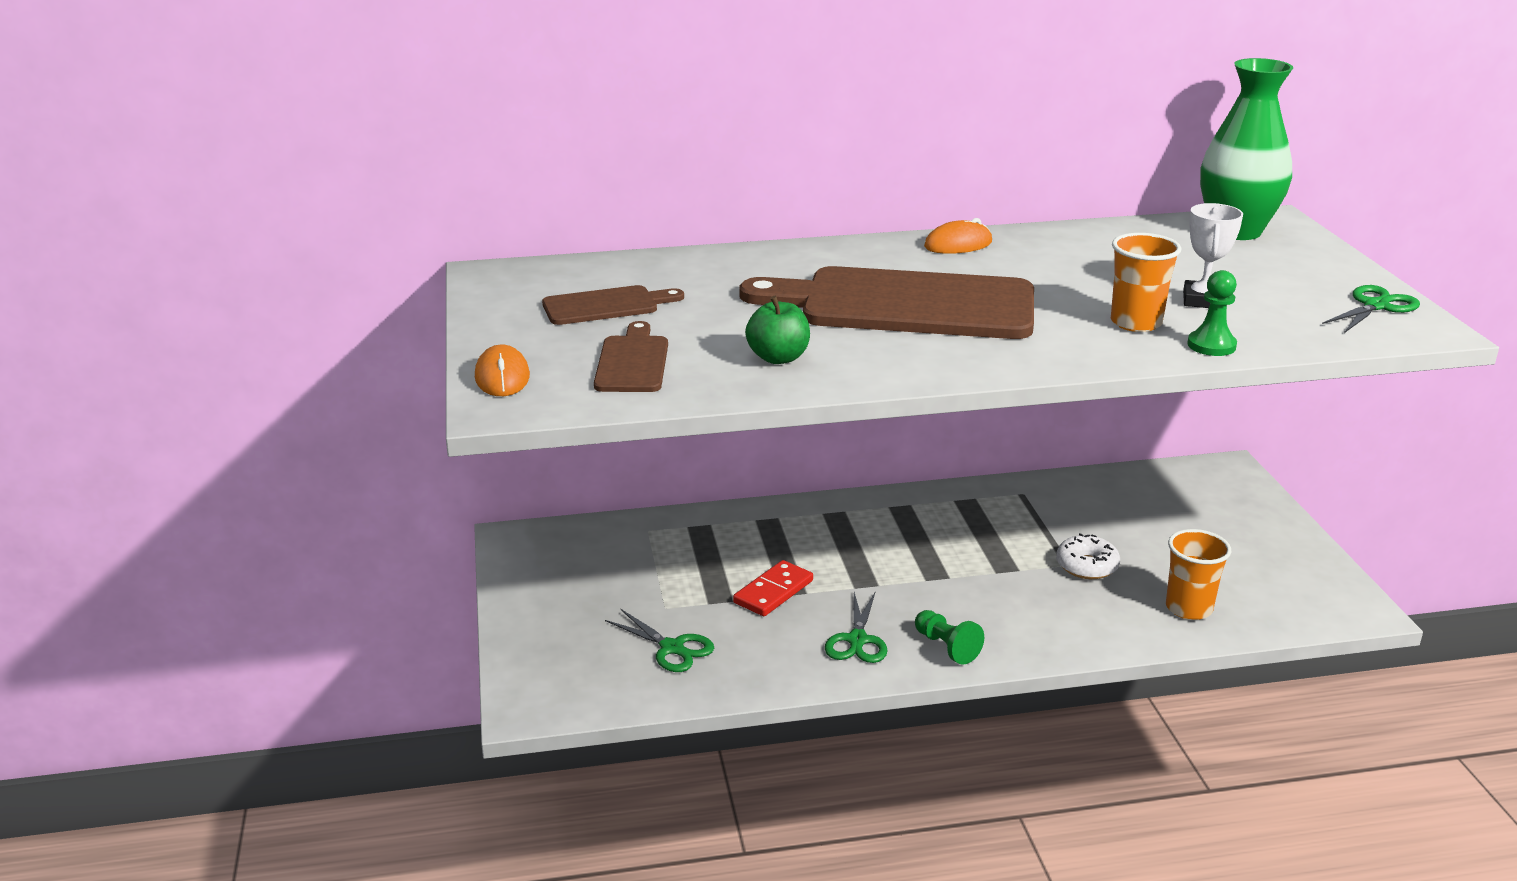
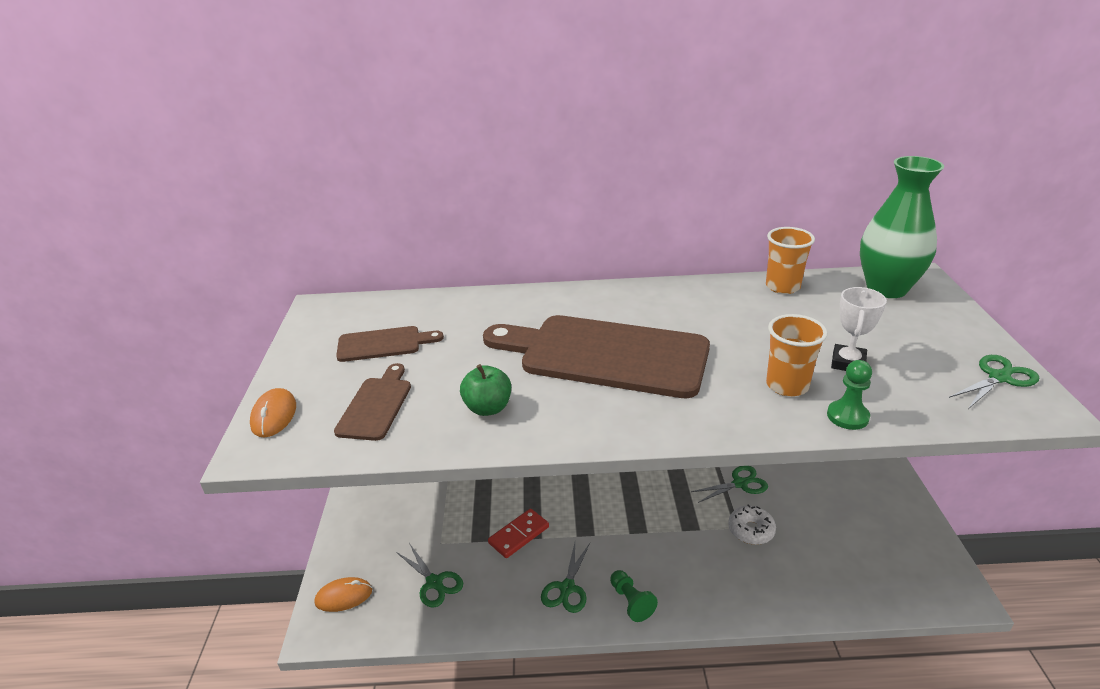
camera: 10 degrees right, 5 degrees up
orange mouse [924,218,992,254] -> orange mouse moved to [314,577,372,612]
orange cup [1166,529,1231,620] -> orange cup moved to [766,227,815,294]
none -> green scissors [691,466,768,503]

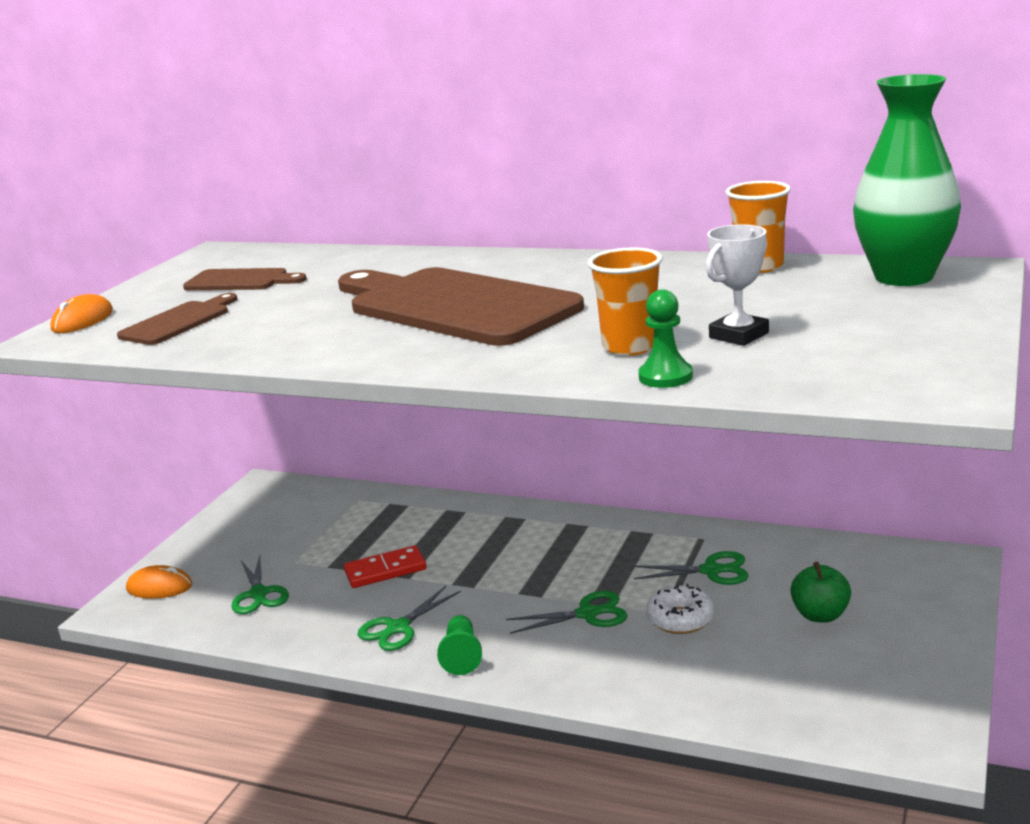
camera: 25 degrees right, 10 degrees down
green apple [460,364,511,416] -> green apple moved to [790,562,851,623]
green scissors [949,355,1039,408] -> green scissors moved to [506,591,628,634]

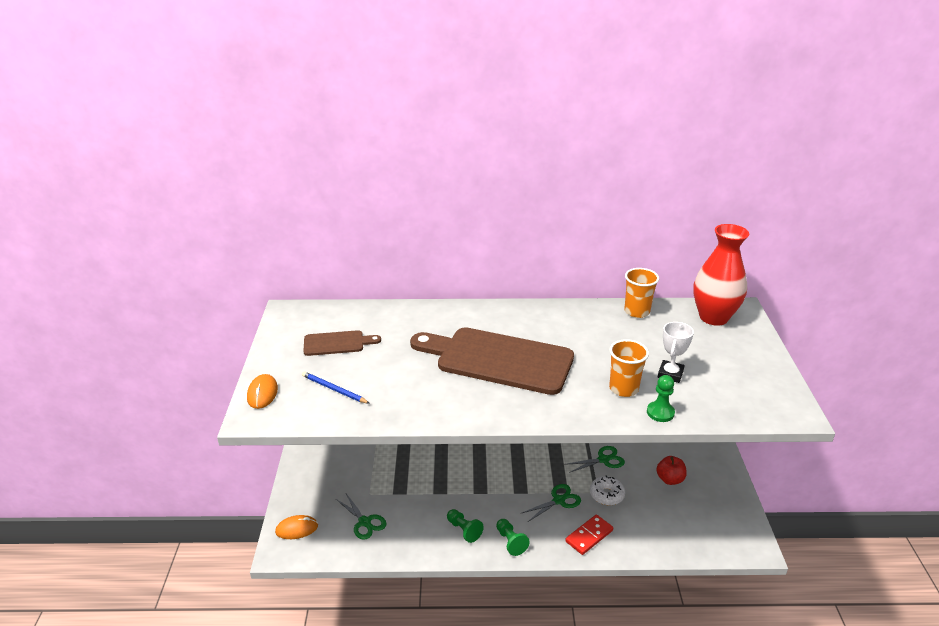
camera: 25 degrees left, 10 degrees up
brown cutting board [117,293,238,345] -> blue pencil [302,371,370,404]
red domino [344,545,426,588] -> red domino moved to [565,514,613,555]
green scissors [357,586,461,651] -> green pawn [447,509,484,543]
green apple [790,562,851,623] -> red apple [656,456,687,485]
green vase [853,74,961,286] -> red vase [693,224,749,326]

